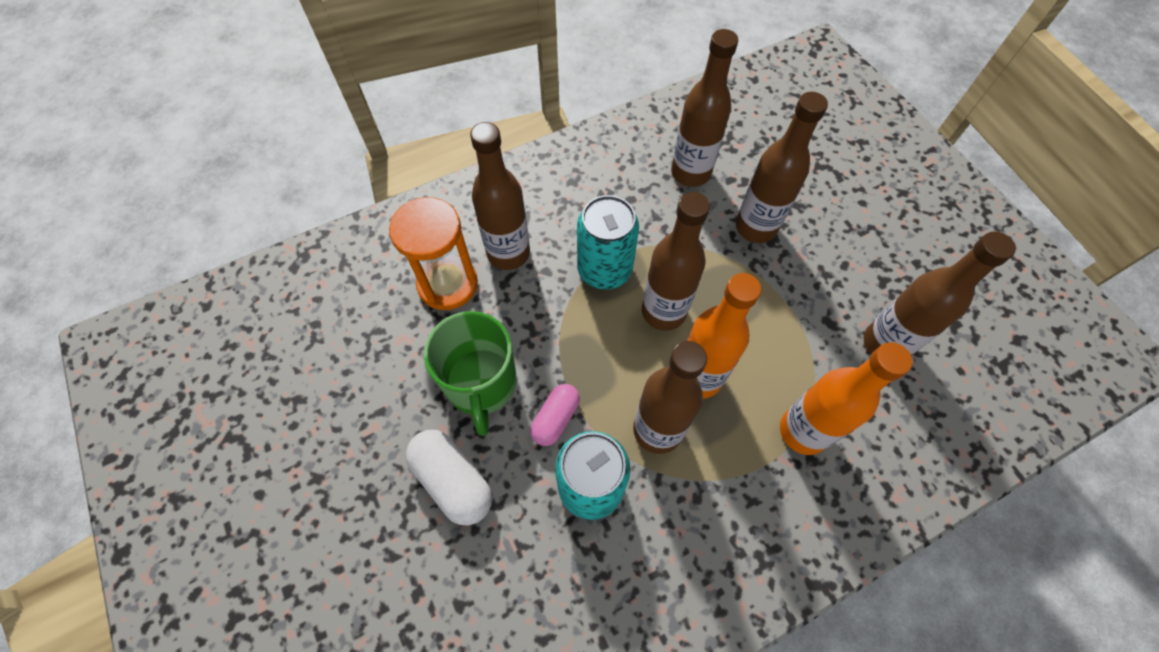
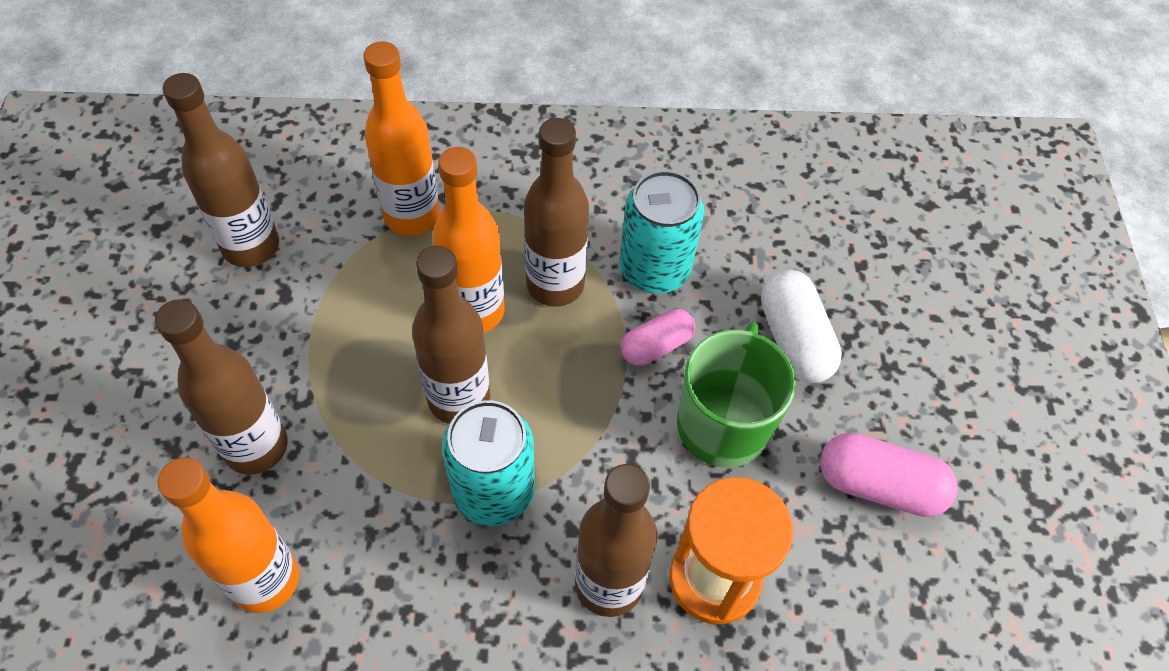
camera: 155 degrees left, 5 degrees down
brown bottle [671,29,738,187] -> orange bottle [157,458,299,613]
none -> pink capsule [820,433,958,517]

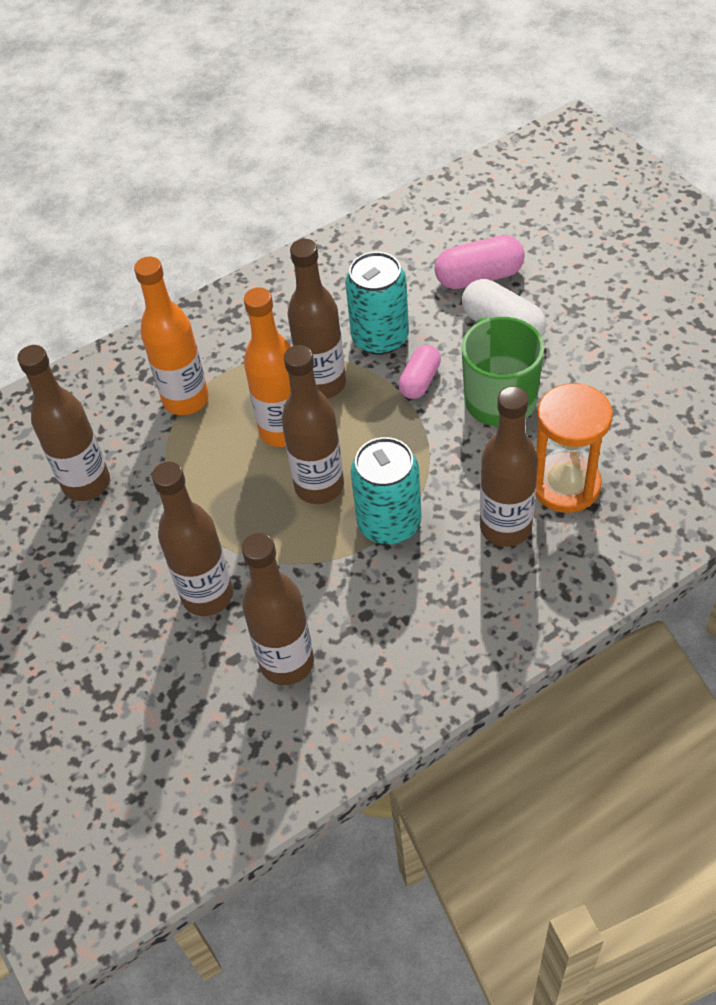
camera: 25 degrees left, 5 degrees down
orange bottle [157,458,299,613] -> brown bottle [242,533,314,685]
pink capsule [820,433,958,517] -> pink capsule moved to [435,235,525,289]

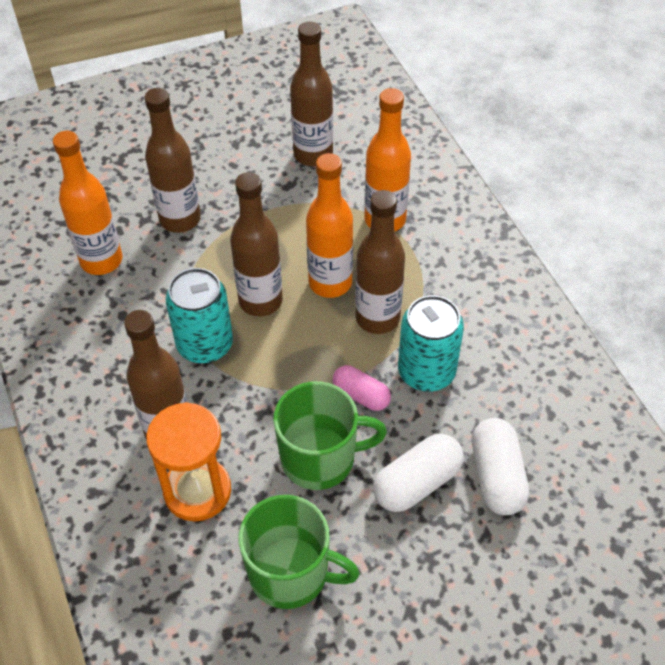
camera: 95 degrees right, 0 degrees up
brown bottle [242,533,314,685] -> orange bottle [53,131,123,275]
pink capsule [435,235,525,289] -> white capsule [472,418,529,515]
none -> green mug [238,495,360,609]

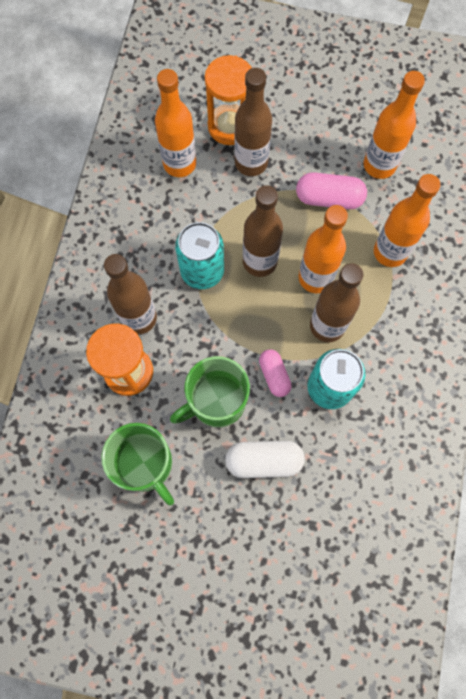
camera: 35 degrees right, 20 degrees up
green mug [273,381,387,490] -> green mug turned 120 degrees clockwise [170,356,250,427]
brown bottle [290,21,333,166] -> orange bottle [363,71,425,179]
white capsule [472,418,529,515] -> none
none -> orange hourglass [205,55,252,145]
none -> pink capsule [296,172,367,209]

